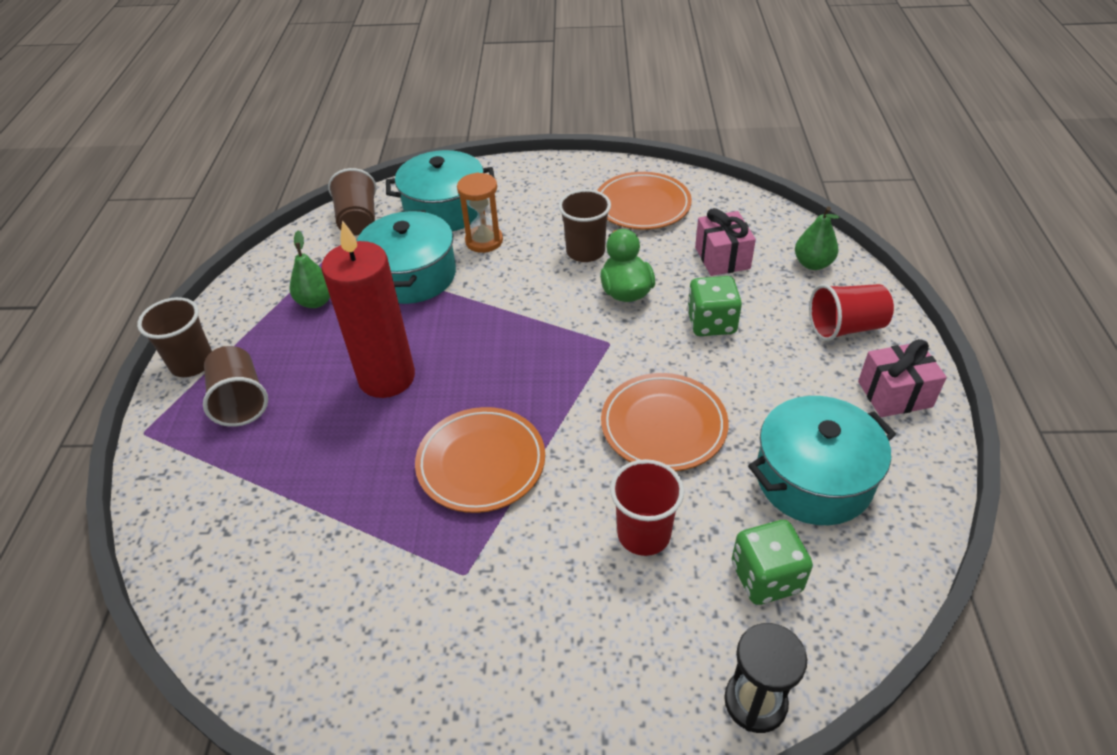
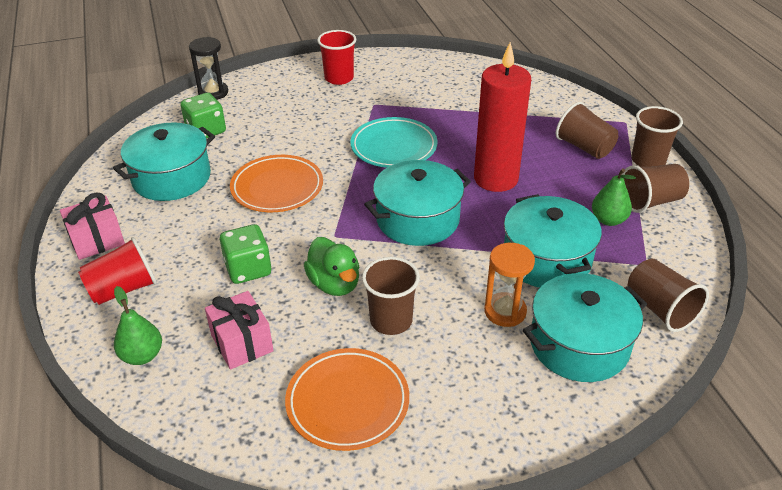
camera: 160 degrees right, 5 degrees down
orange plate [415,407,545,513] -> turquoise plate [350,117,437,168]
red cup [610,459,684,556] -> red cup moved to [317,30,356,85]
none -> turquoise pot [364,160,471,246]
none -> brown cup [622,164,689,213]

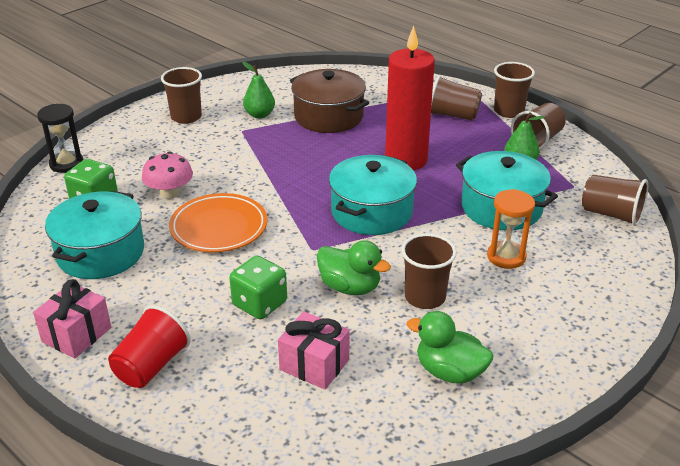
camera: 30 degrees left, 5 degrees down
green pear [114,286,162,365] -> green pear moved to [242,62,275,119]
orange plate [285,348,409,451] -> green duck [407,311,493,384]
red cup [317,30,356,85] -> brown cup [161,67,202,124]
turquoise plate [350,117,437,168] -> none
turquoise pot [523,273,647,382] -> none
none -> pink mushroom [142,152,193,199]
none -> brown pot [290,69,369,133]

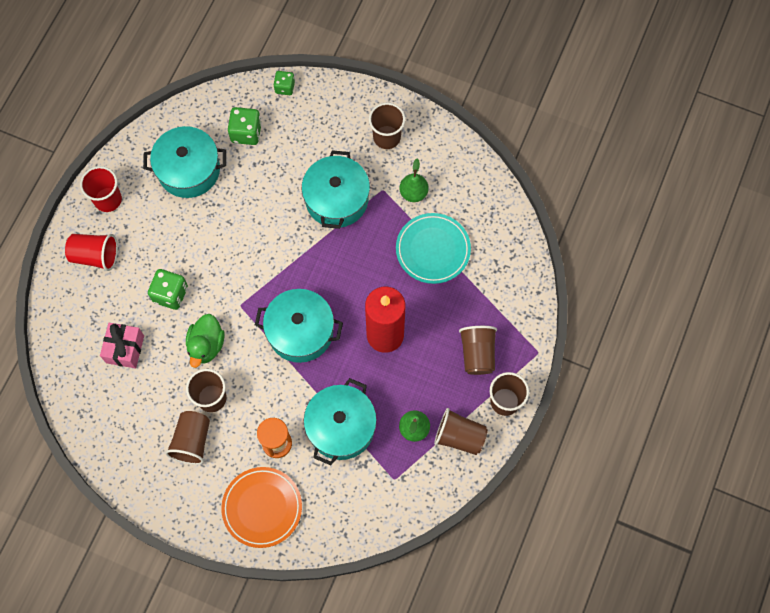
camera: 70 degrees right, 35 degrees up
pink gift [33,279,111,358] -> red cup [80,166,122,212]
black hourglass [37,104,83,173] -> green dice [273,71,295,95]
pink mushroom [142,152,193,199] -> none
orange plate [169,193,267,252] -> orange plate moved to [221,467,302,548]
brown pot [290,69,369,133] -> turquoise plate [396,213,471,284]
green duck [407,311,493,384] -> none
brown cup [582,175,648,226] -> brown cup moved to [165,411,210,465]
none -> turquoise pot [302,150,370,229]

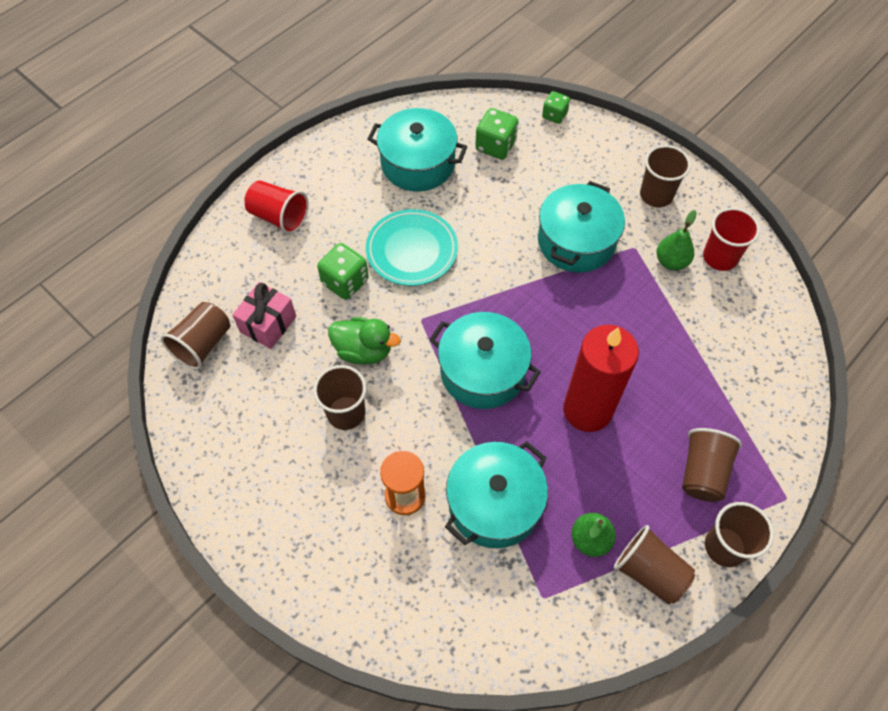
camera: 20 degrees right, 10 degrees down
red cup [80,166,122,212] -> red cup moved to [703,208,760,271]
brown cup [165,411,210,465] -> brown cup moved to [161,302,230,370]
green duck [186,314,224,368] -> green duck turned 105 degrees counterclockwise [328,317,401,364]
orange plate [221,467,302,548] -> none
turquoise plate [396,213,471,284] -> turquoise plate moved to [366,209,458,286]

